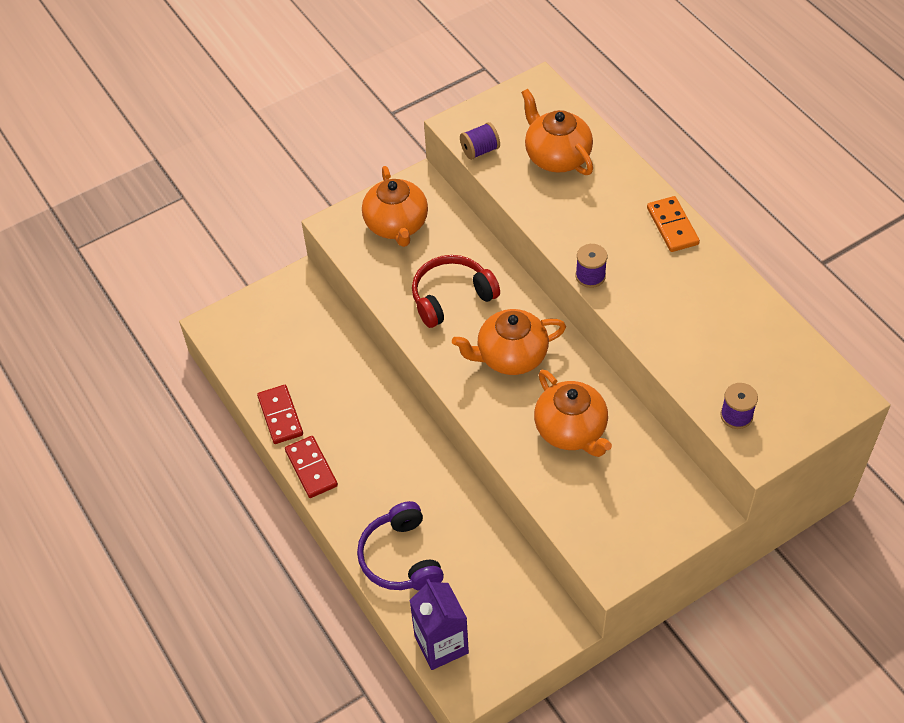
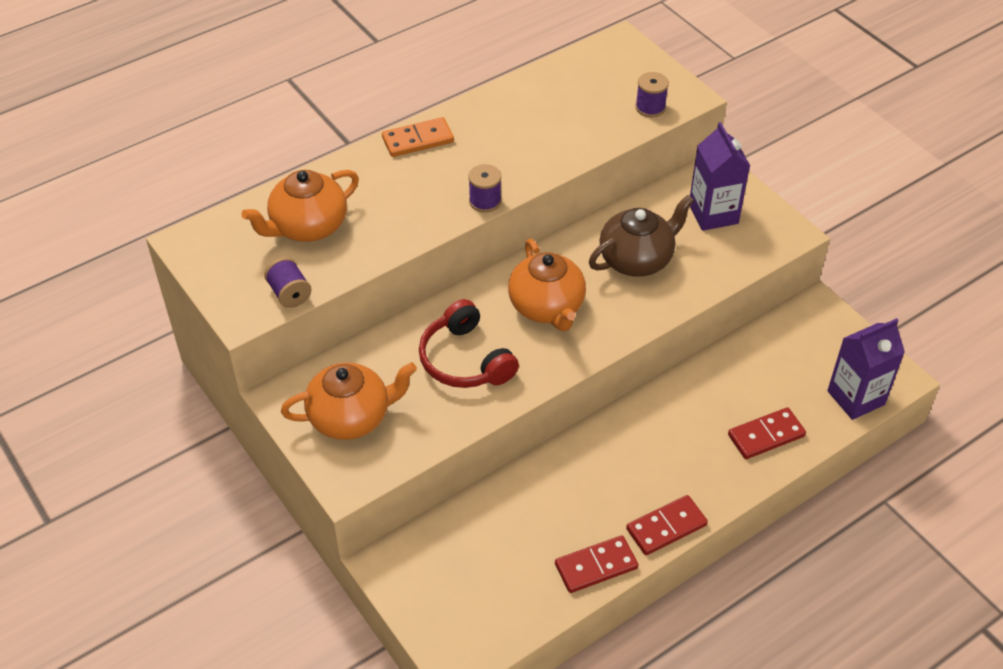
camera: 95 degrees left, 5 degrees down
purple headphones [357,501,444,591] -> red domino [728,407,806,459]
orange teapot [534,370,612,457] -> brown teapot [589,195,694,277]
none -> purple carton [690,122,750,231]

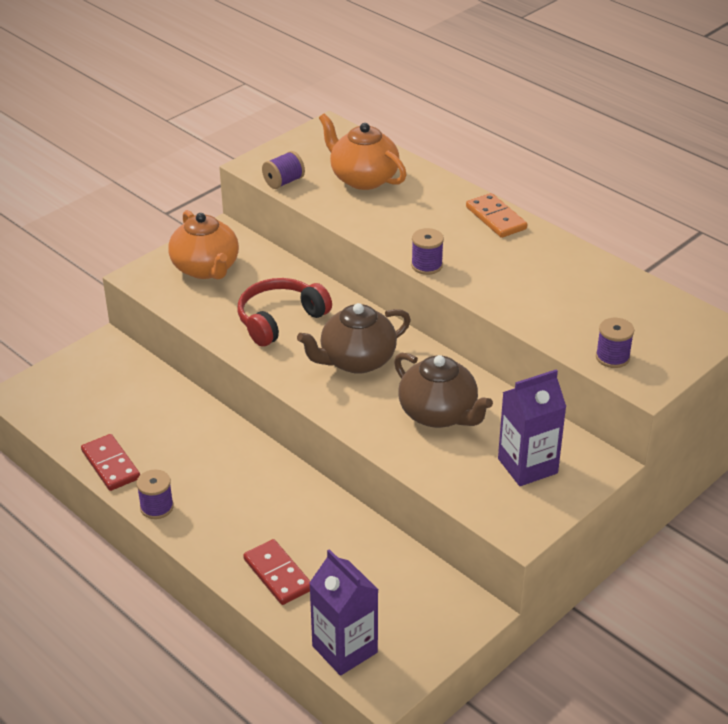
camera: 80 degrees right, 10 degrees down
orange teapot [508,239,586,331] -> brown teapot [297,303,411,374]
red domino [626,495,708,555] -> purple spool [136,470,174,519]

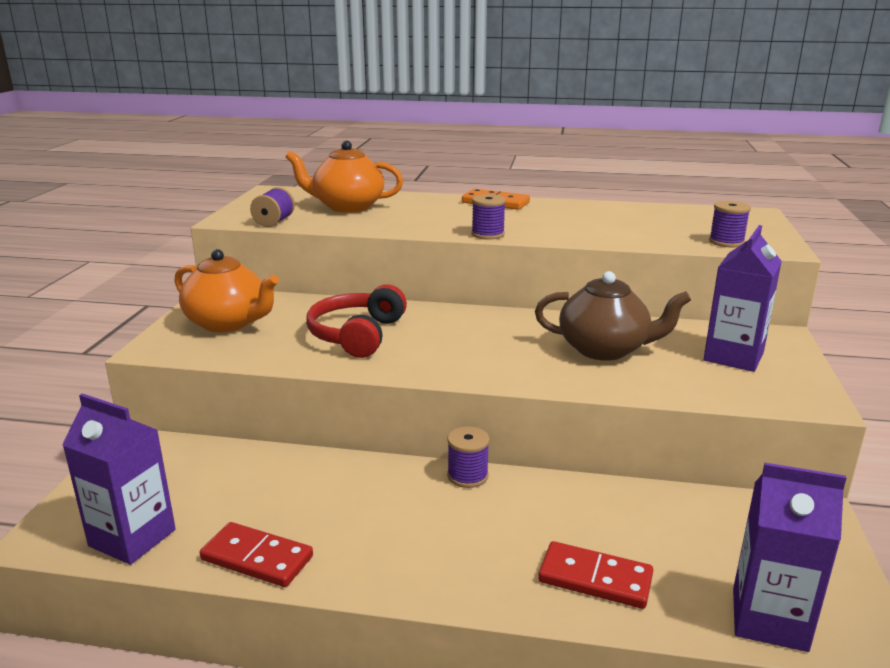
camera: 35 degrees left, 15 degrees down
purple spool [136,470,174,519] -> purple spool moved to [447,426,489,488]
brown teapot [297,303,411,374] -> none
none -> purple carton [62,394,176,565]

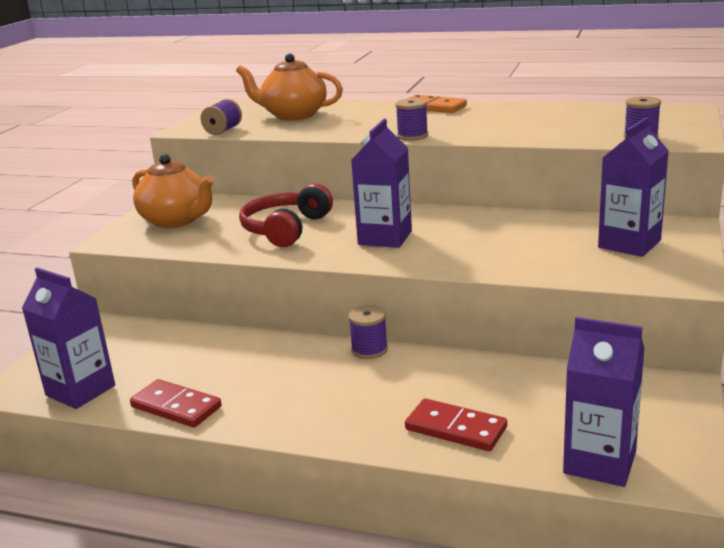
camera: 10 degrees right, 0 degrees up
brown teapot [535,271,691,361] -> none
none -> purple carton [351,119,412,248]

